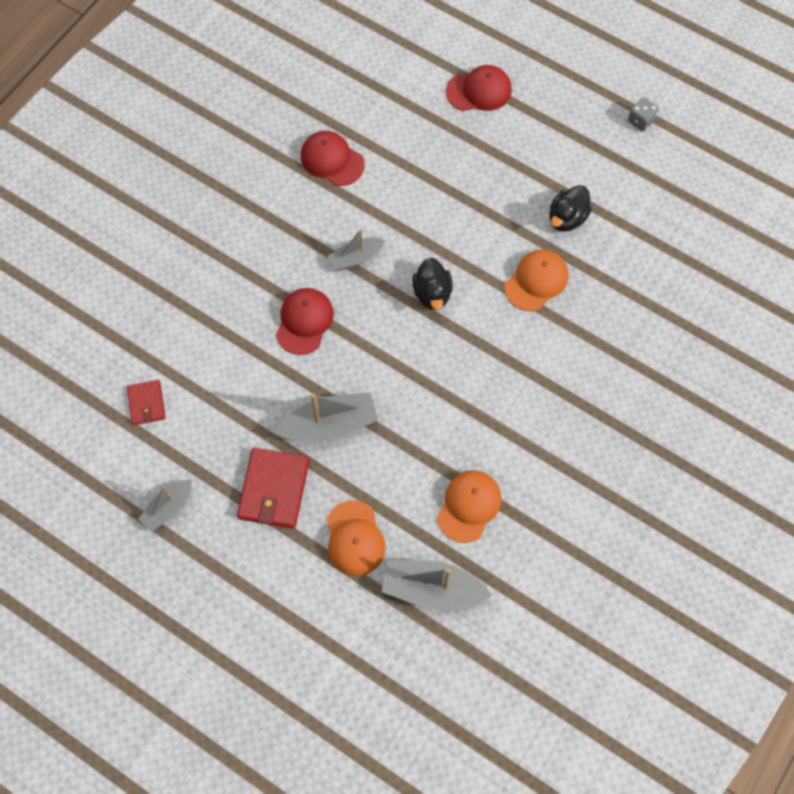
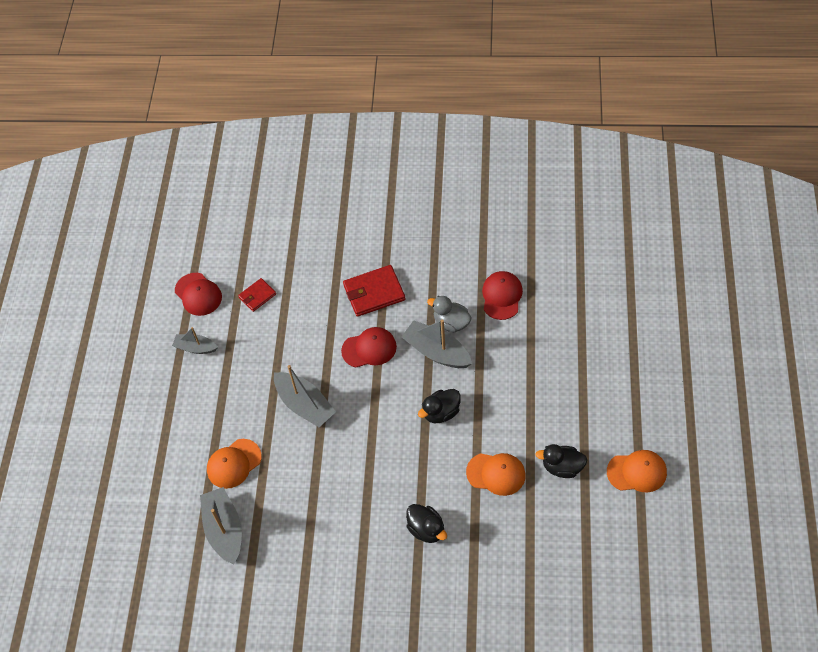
camera: 65 degrees right, 10 degrees down
red wallet [237,448,309,529] -> red wallet moved to [343,265,405,317]
grey boat [328,229,385,271] -> grey boat [401,320,472,368], size x1.63
orange cap [437,470,502,543] -> orange cap moved to [607,450,667,493]
red cap [446,65,512,111] -> red cap moved to [175,273,222,316]
grey dice [628,97,659,131] -> none
none -> black duck [406,504,447,543]
none -> grey duck [427,296,471,332]

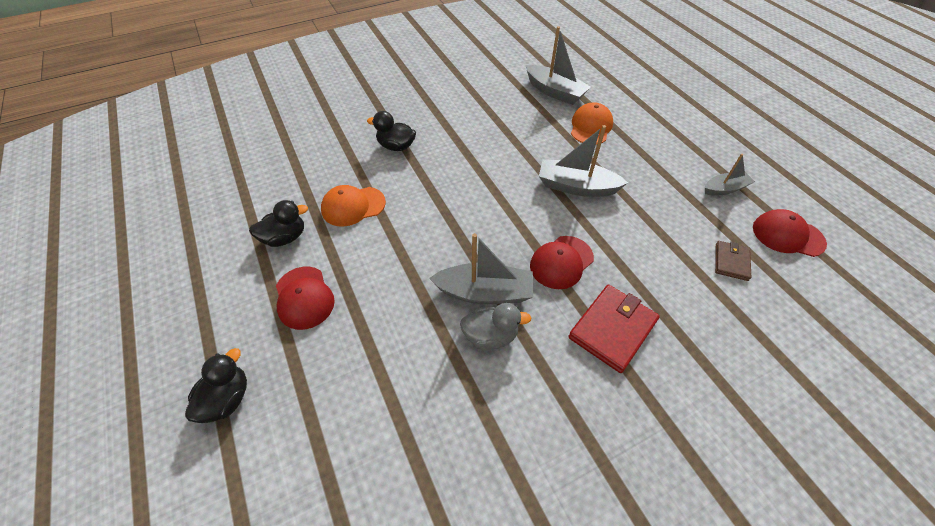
camera: 145 degrees right, 5 degrees down
red wallet [238,278,276,312] -> brown wallet [715,241,751,281]
black duck [418,389,461,423] -> black duck moved to [185,348,247,423]
red cap [482,271,523,320] -> red cap moved to [276,267,335,330]
orange cap [607,450,667,493] -> none

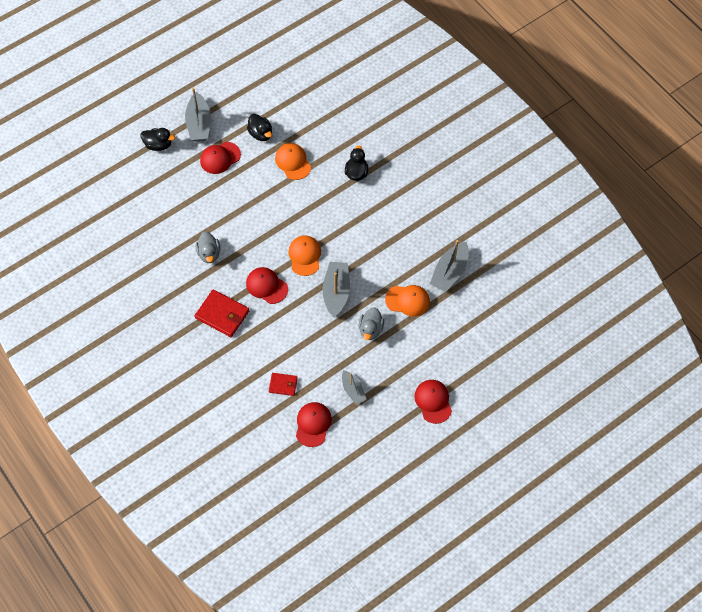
camera: 80 degrees right, 10 degrees up
grey boat [429,233,533,304] -> grey boat moved to [185,88,211,142]
brown wallet [715,241,751,281] -> red wallet [269,373,298,396]
none -> orange cap [289,235,321,276]
none -> grey duck [359,307,384,340]
none -> red cap [414,380,452,424]

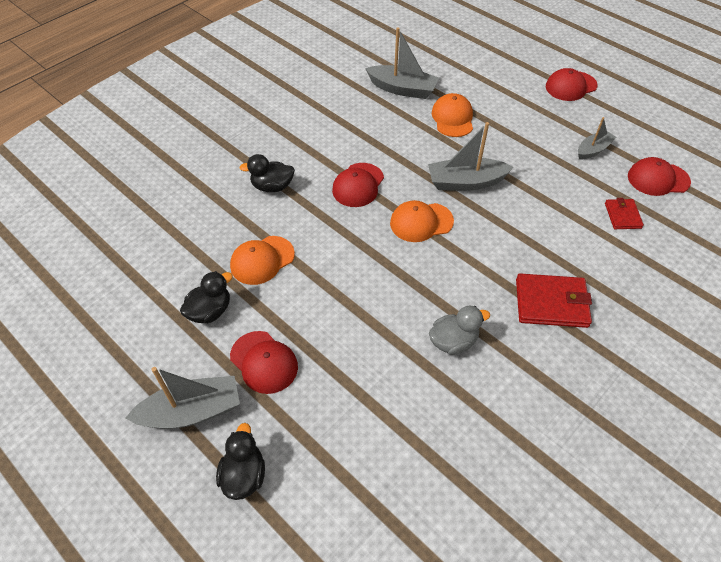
camera: 100 degrees left, 10 degrees down
red wallet [195,289,249,337] -> red wallet turned 75 degrees clockwise [516,274,592,328]
red cap [246,267,288,304] -> red cap moved to [332,163,384,207]
grey duck [359,307,384,340] -> none

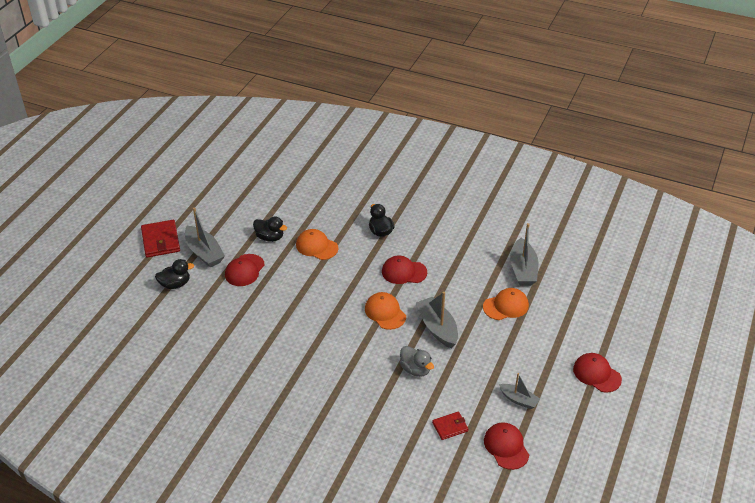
camera: 70 degrees right, 10 degrees down
grey duck [429,306,490,355] -> grey duck moved to [400,346,434,377]
red wallet [516,274,592,328] -> red wallet moved to [141,220,180,257]

